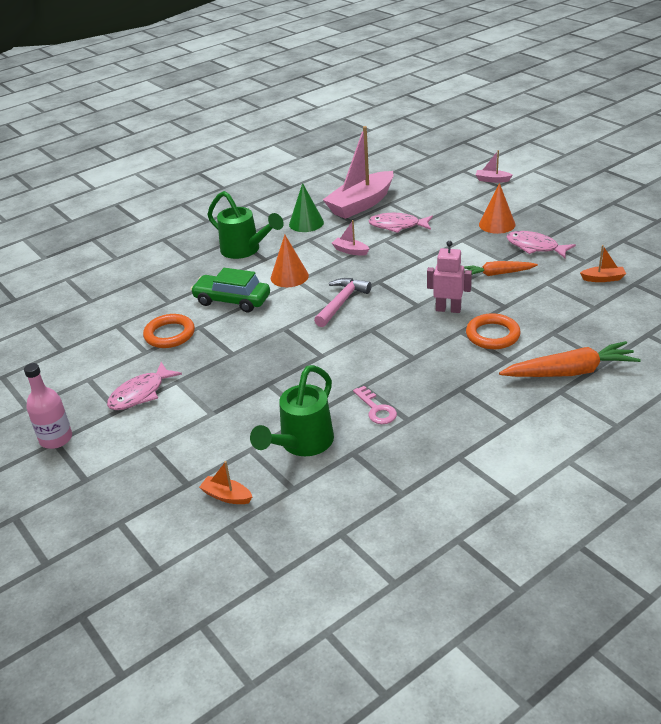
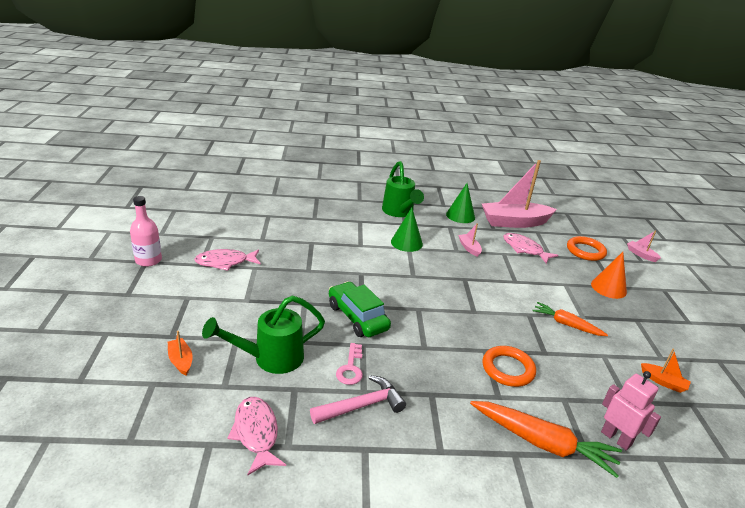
camera: 30 degrees right, 5 degrees down
orange ring [143,314,195,348] -> orange ring moved to [567,236,607,261]
green car [190,268,270,312] -> green car moved to [329,282,391,337]
orange cone [271,235,309,287] -> green cone [391,207,423,252]
pink hammer [314,278,372,327] -> pink hammer moved to [310,375,406,424]
pink robot [427,241,472,313] -> pink robot moved to [601,371,661,450]
pink fish [506,231,576,258] -> pink fish moved to [227,397,286,476]

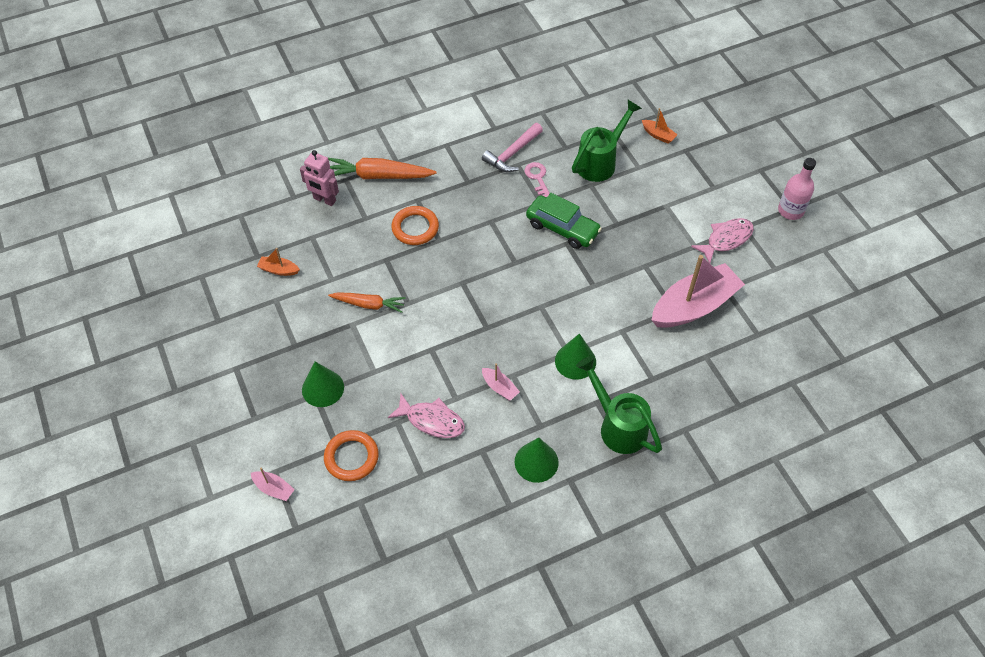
camera: 160 degrees right, 25 degrees up
pink fish [227,397,286,476] -> none
pink boat [482,160,557,228] -> pink boat moved to [652,255,745,328]
orange cone [591,252,627,299] -> green cone [302,362,344,407]

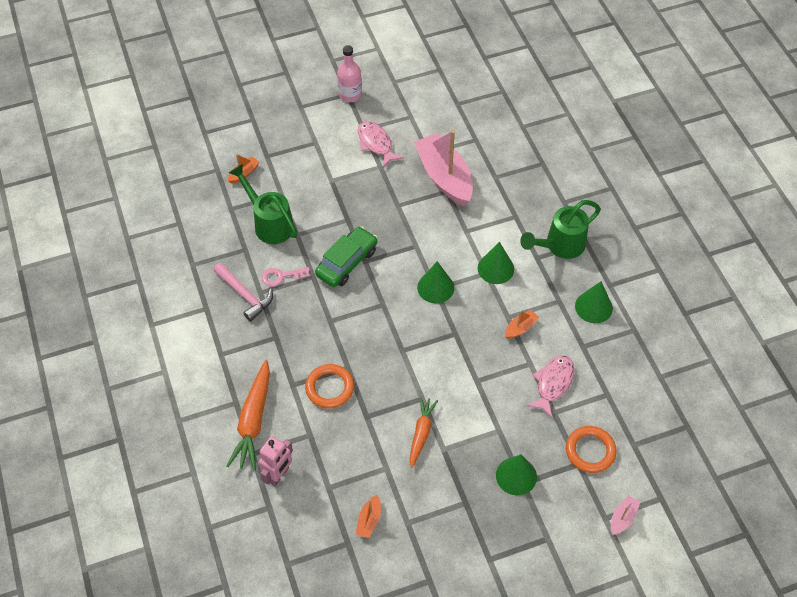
camera: 85 degrees left, 0 degrees up
pink boat [482,363,520,401] -> orange boat [505,309,539,339]
none -> green cone [417,261,454,303]

